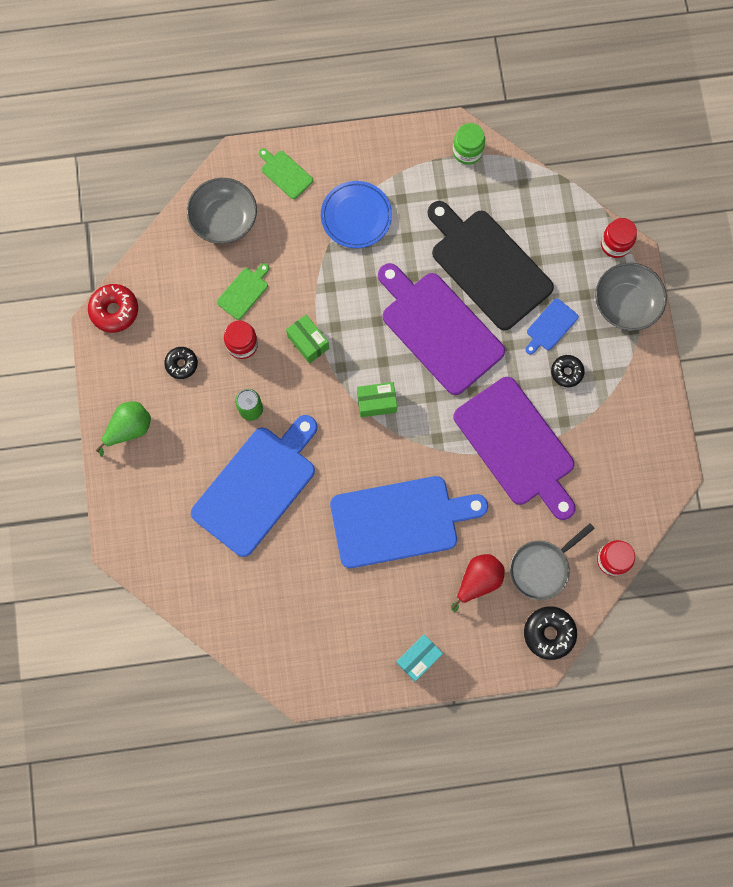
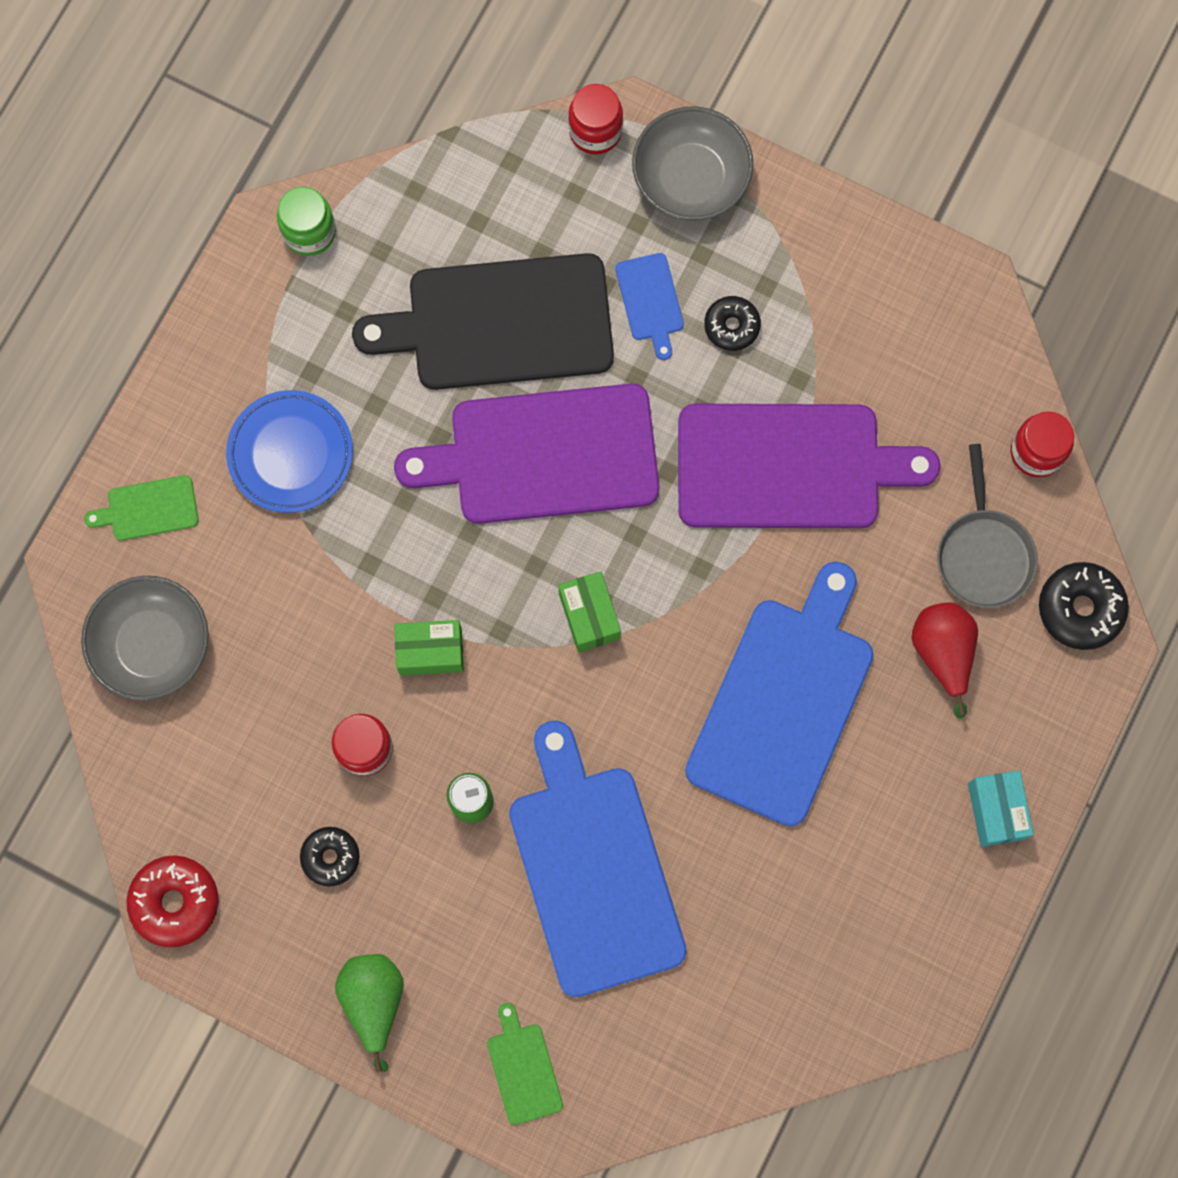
camera: 55 degrees left, 0 degrees up
green cutting board [217,263,269,320] -> green cutting board moved to [487,1003,563,1125]
green box [357,382,397,417] -> green box turned 45 degrees counterclockwise [558,571,621,653]

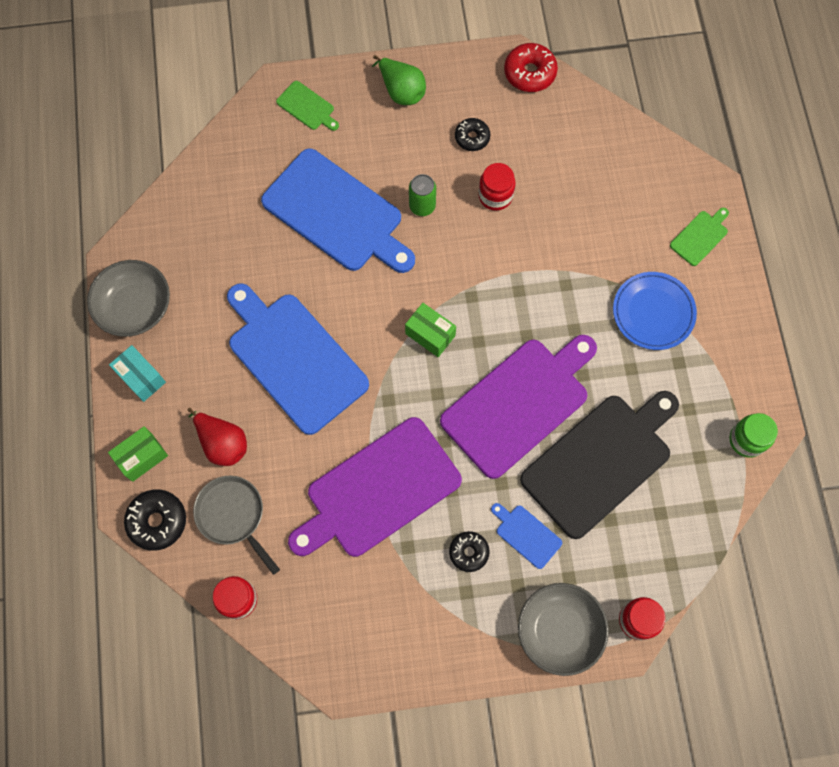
camera: 145 degrees right, 5 degrees down
grey bowl [81,576,209,701] -> grey bowl moved to [87,260,170,337]
green box [394,620,464,676] -> green box moved to [108,426,168,482]
blue cutting board [685,562,874,826] -> blue cutting board turned 150 degrees clockwise [227,283,369,435]

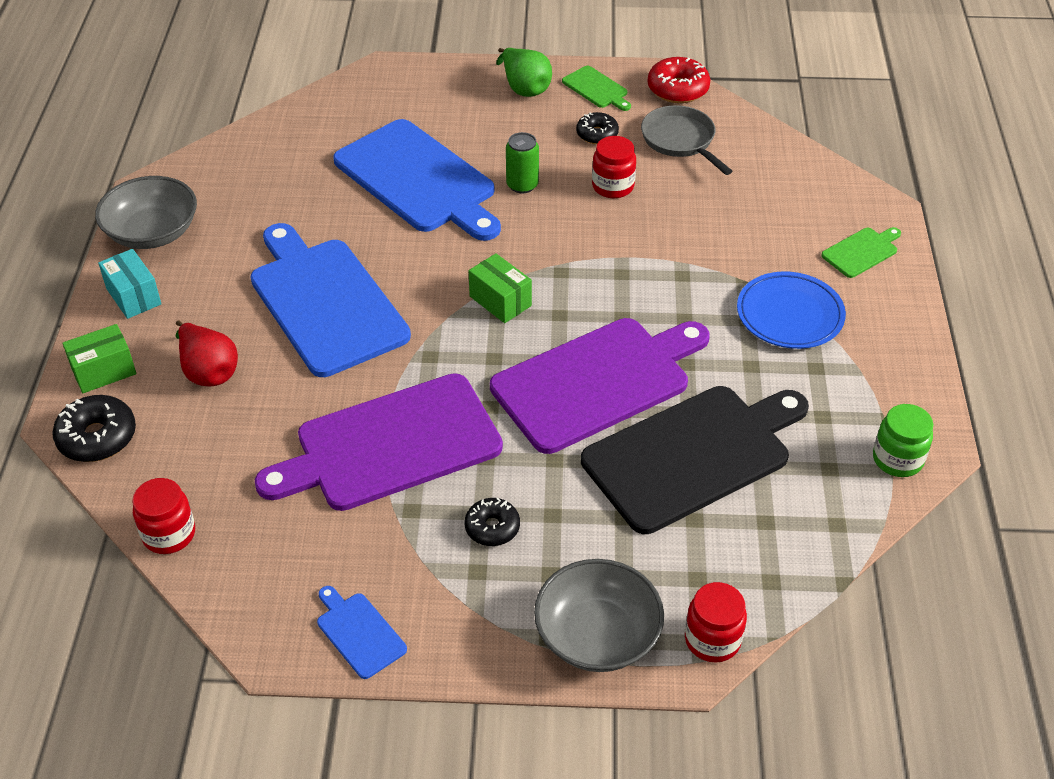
camera: 10 degrees right, 25 degrees down
grey pan [193,476,280,575] -> grey pan moved to [641,105,732,175]
green cutting board [276,81,339,131] -> green cutting board moved to [562,66,631,111]
blue cutting board [491,503,562,569] -> blue cutting board moved to [317,586,407,679]

